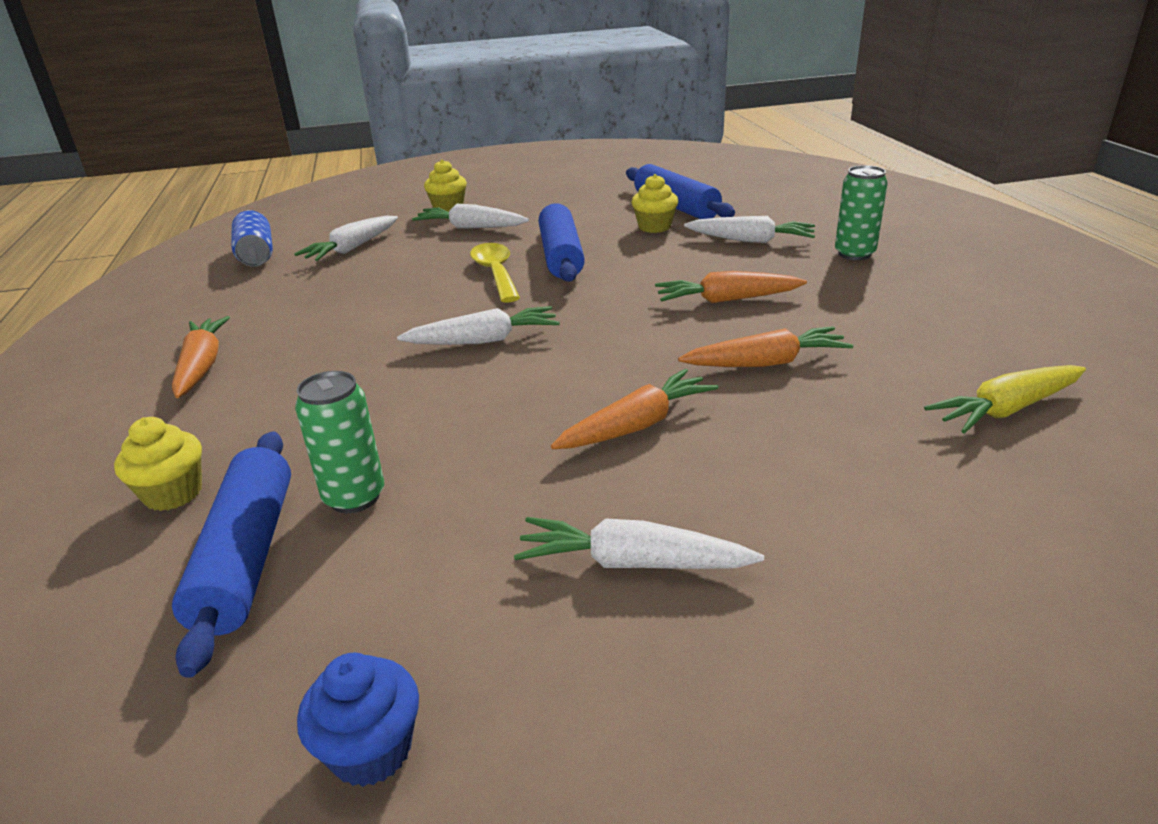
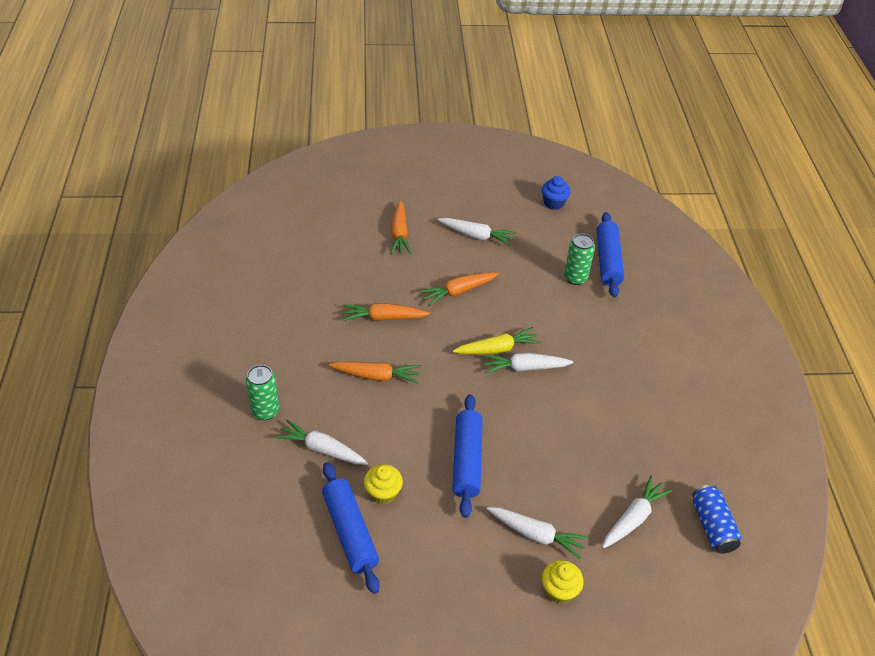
camera: 175 degrees left, 15 degrees up
yellow cupcake [114,417,202,511] -> none
orange carrot [172,316,230,398] -> orange carrot moved to [390,200,412,255]
yellow spoon [470,243,520,303] -> none
yellow carrot [924,365,1086,434] -> yellow carrot moved to [453,327,541,354]

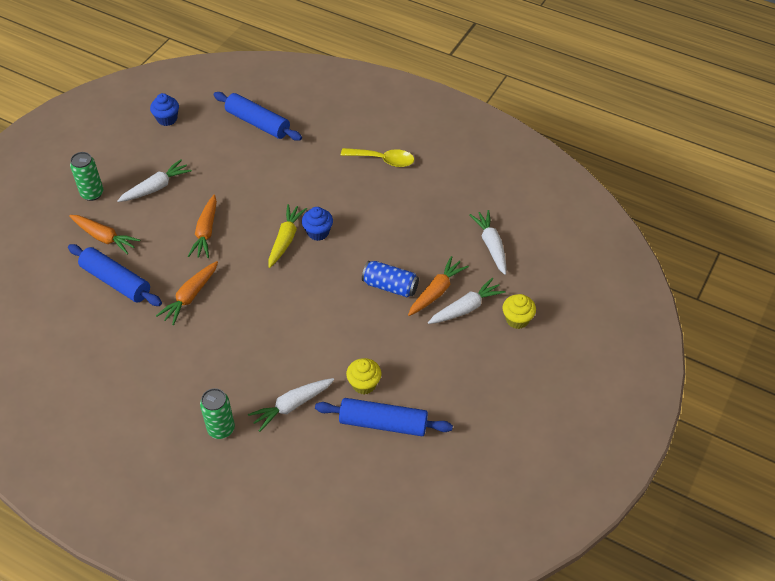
camera: 55 degrees left, 5 degrees up
orange carrot [329,361,421,384] -> orange carrot moved to [408,256,469,316]
blue rolling pin [452,394,483,518] -> blue rolling pin moved to [68,244,162,306]
white carrot [483,353,574,373] -> blue cupcake [302,207,333,241]
green can [564,234,595,285] -> green can moved to [70,152,103,201]
blue can [692,485,742,553] -> blue can moved to [362,261,419,297]
none -> yellow spoon [341,148,414,167]

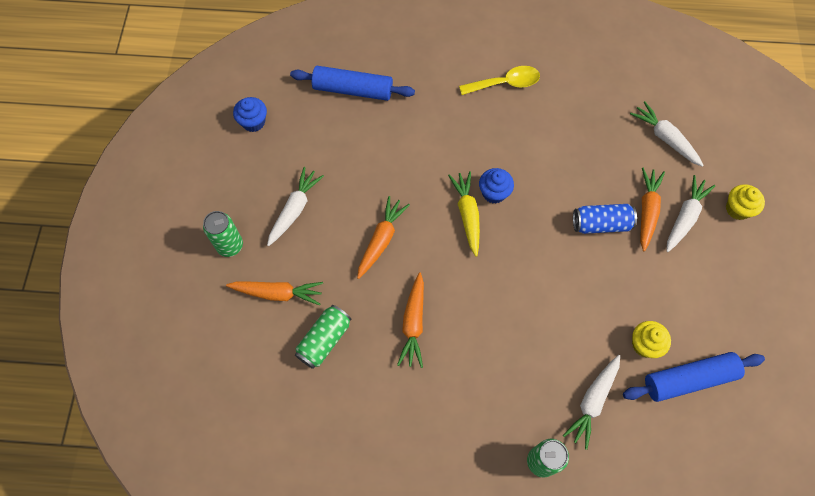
camera: 25 degrees left, 15 degrees up
blue rolling pin [68,244,162,306] -> green can [295,305,351,369]
orange carrot [188,195,217,258] -> orange carrot turned 135 degrees counterclockwise [357,196,410,279]

